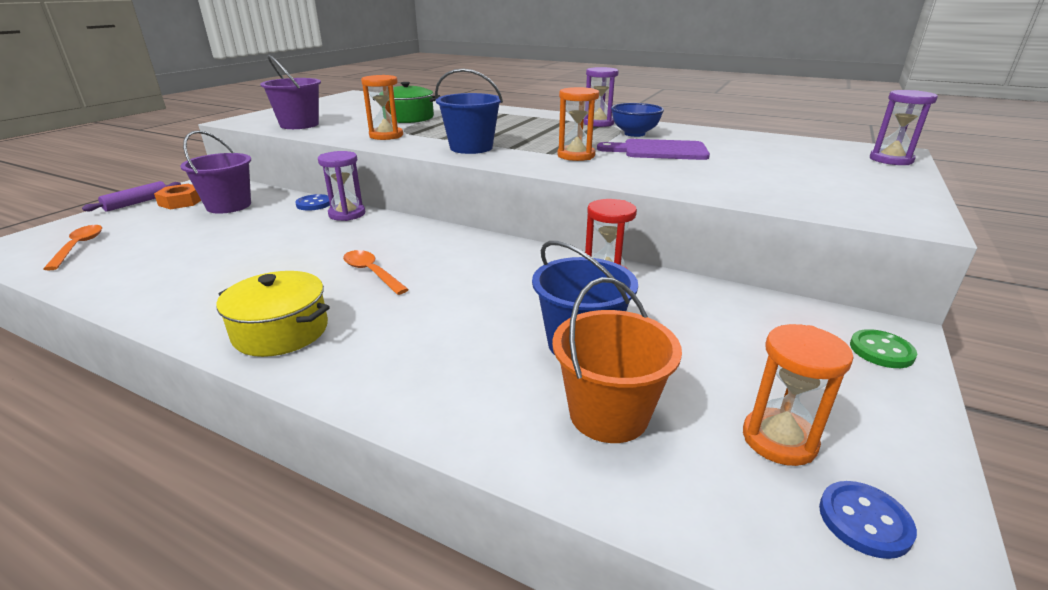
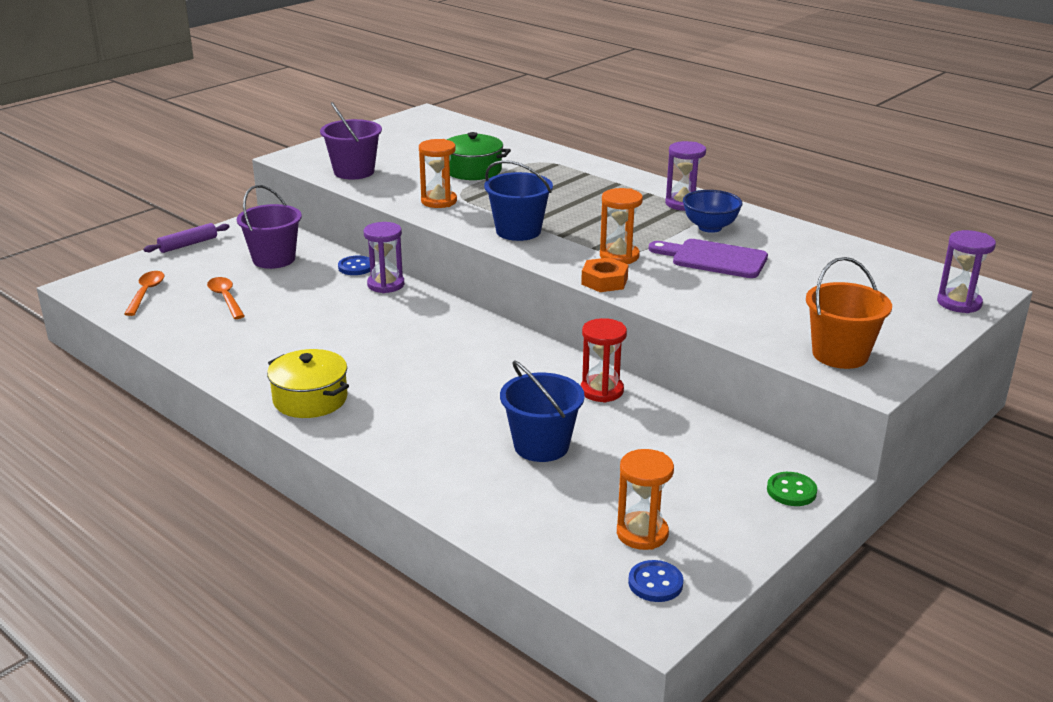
camera: 15 degrees right, 0 degrees up
orange nut [154,184,201,209] -> orange nut moved to [581,257,628,292]
orange spoon [343,250,409,295] -> orange spoon moved to [207,277,245,319]
orange bucket [552,277,682,443] -> orange bucket moved to [806,257,892,369]

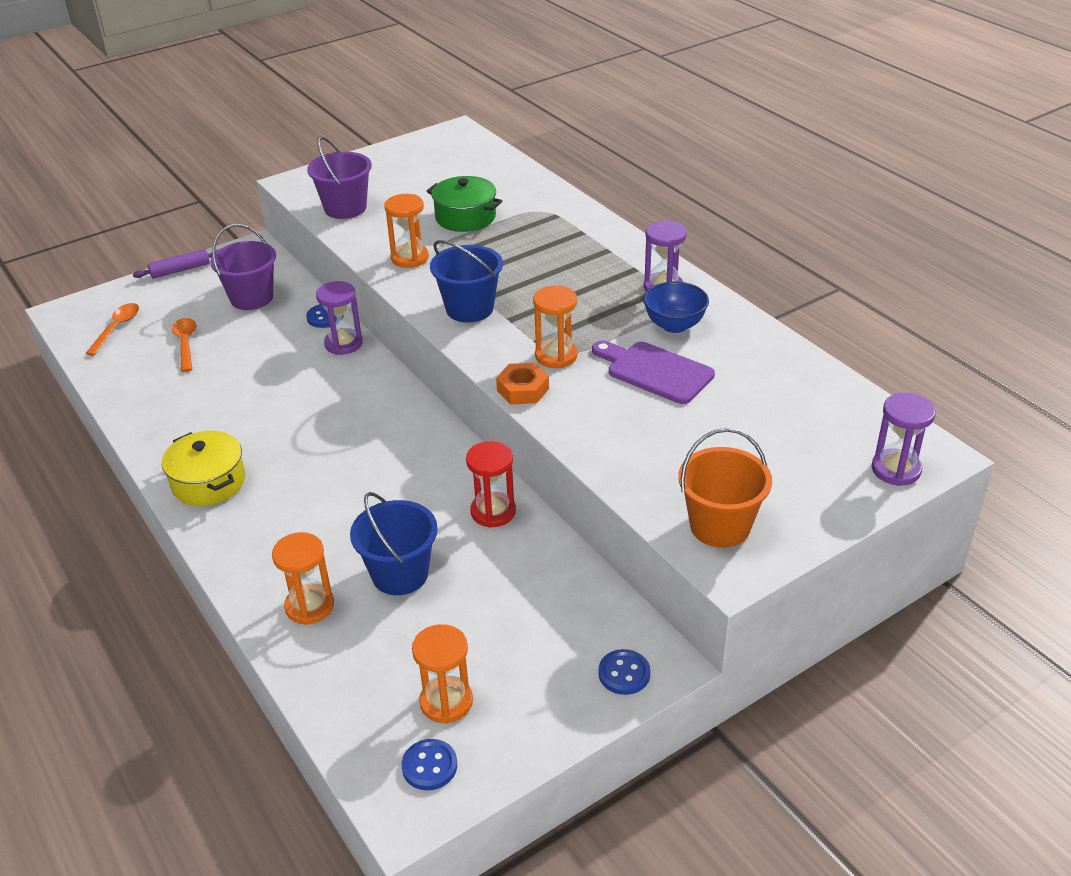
camera: 15 degrees right, 10 degrees up
green button [767,472,817,506] -> blue button [599,649,650,695]
none -> orange hourglass [272,532,334,625]

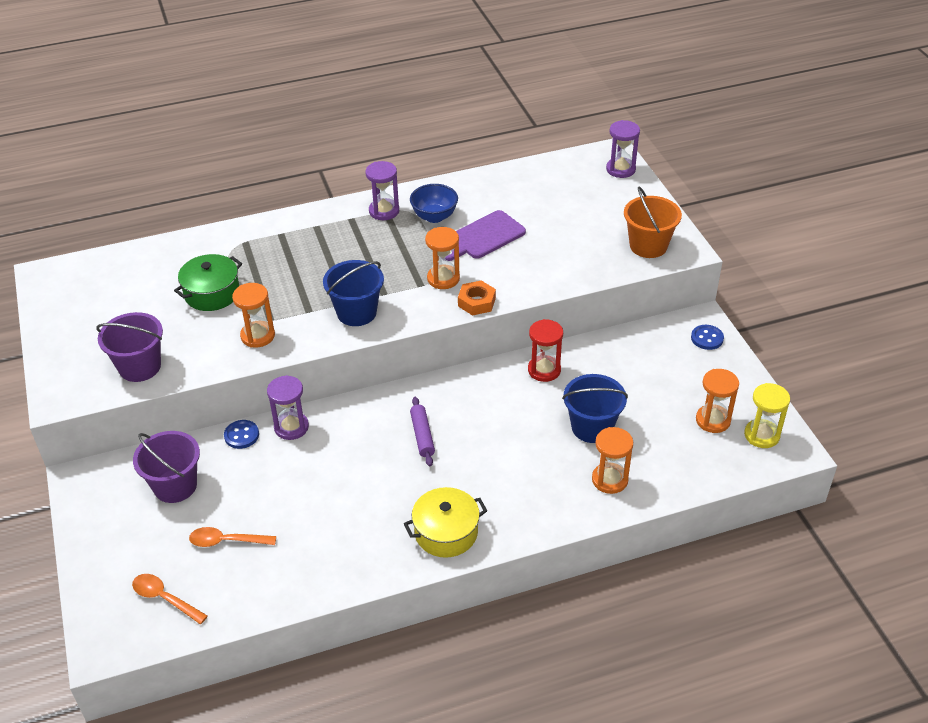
camera: 75 degrees left, 5 degrees up
purple rolling pin [133,249,218,279] -> purple rolling pin moved to [410,397,435,466]
blue button [402,739,457,790] -> yellow hourglass [744,383,790,448]

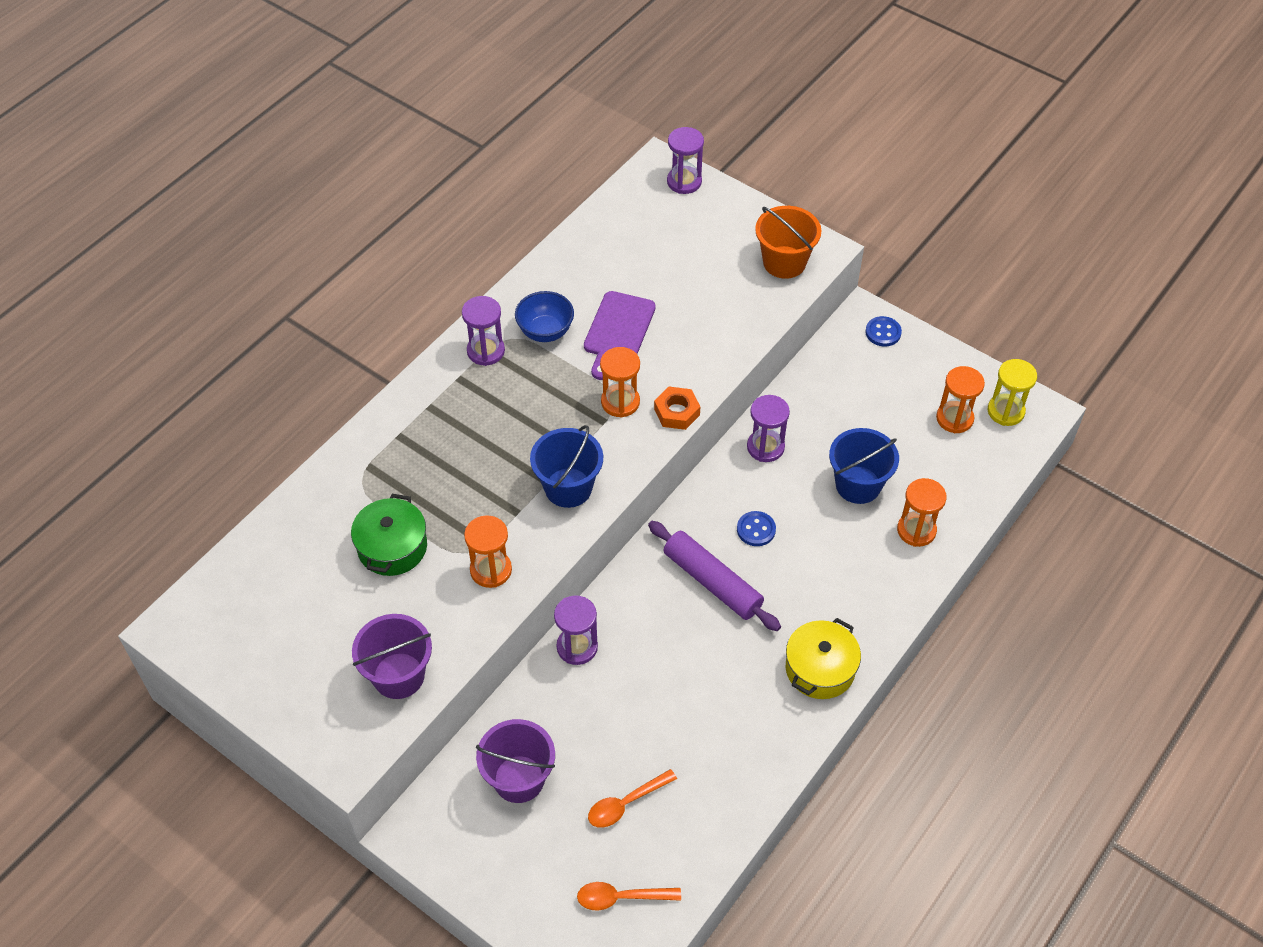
camera: 35 degrees left, 10 degrees up
blue button [224,420,259,449] -> blue button moved to [737,511,776,546]
purple rolling pin [410,397,435,466] -> purple rolling pin [648,521,781,631], size x1.66
red hourglass [528,319,563,382] -> purple hourglass [747,395,790,462]

